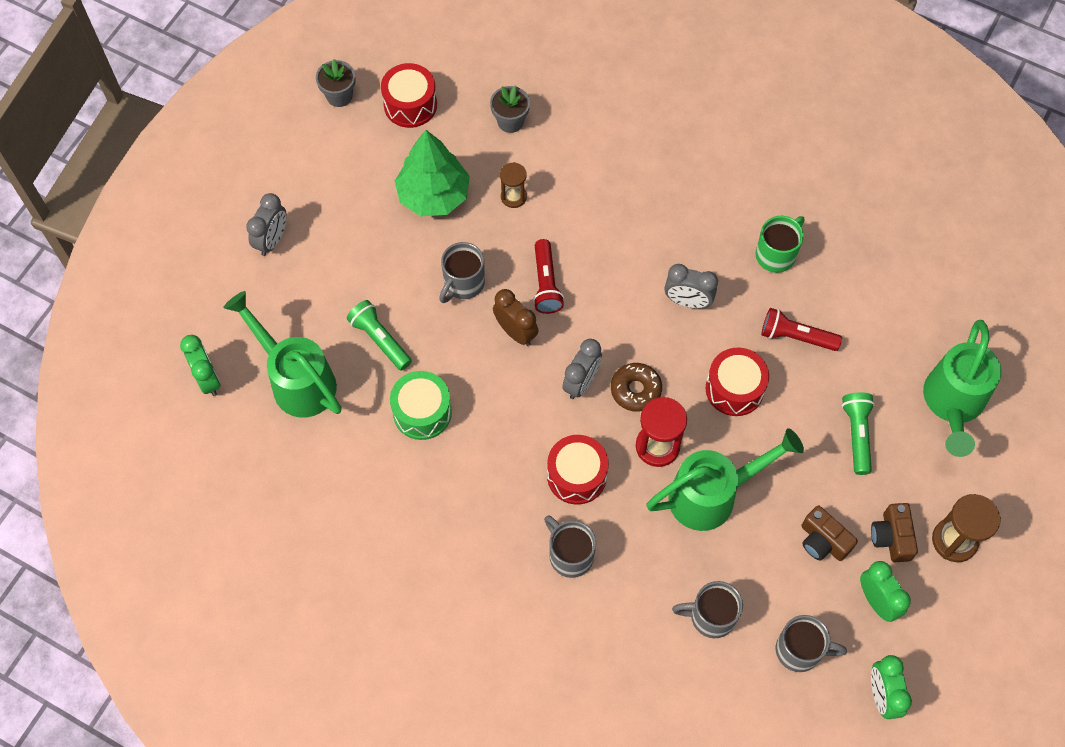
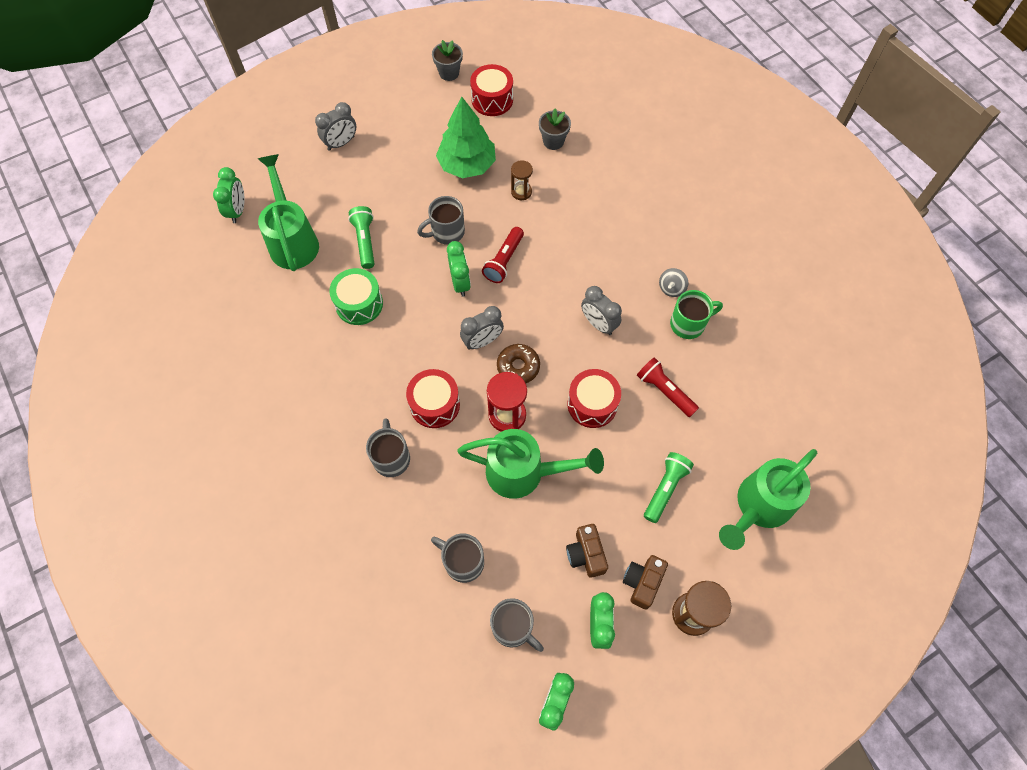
camera: 30 degrees right, 0 degrees up
brown clock [493,289,538,346] -> green clock [447,241,471,297]
none -> grey spinning top [659,268,688,297]

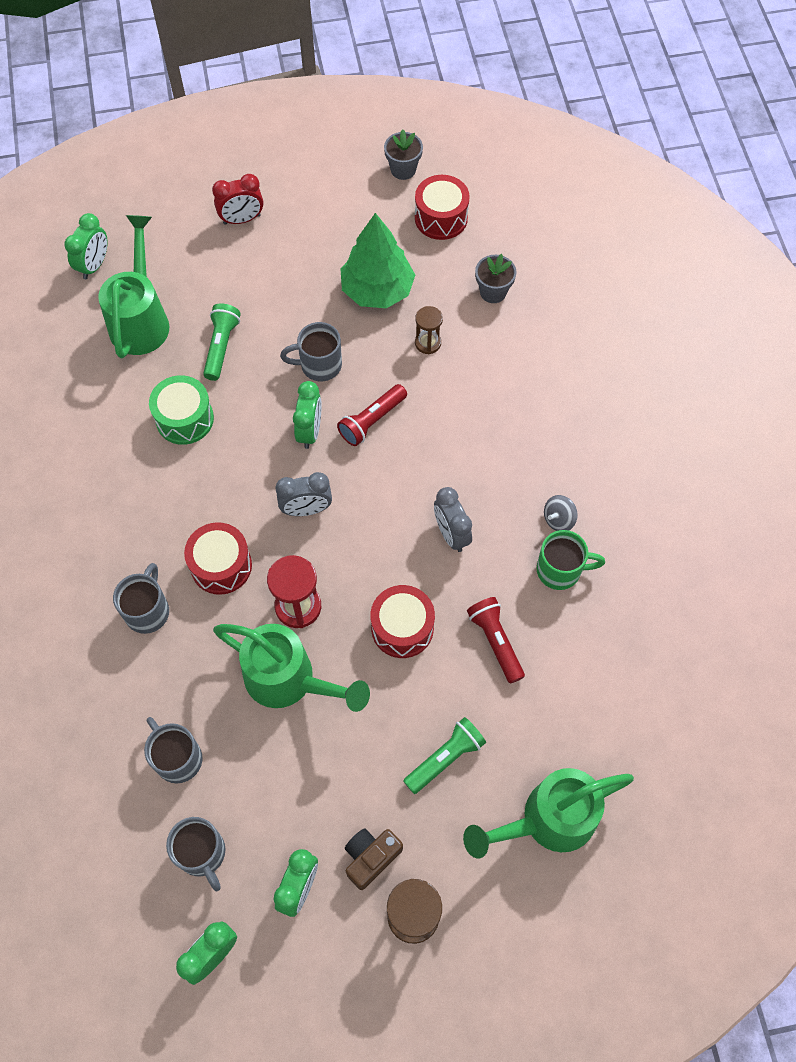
camera: 20 degrees right, 0 degrees up
grey clock [315,102,356,151] -> red clock [212,174,263,225]
brown donut [497,344,540,383] -> none
brown camera [566,524,608,578] -> none

